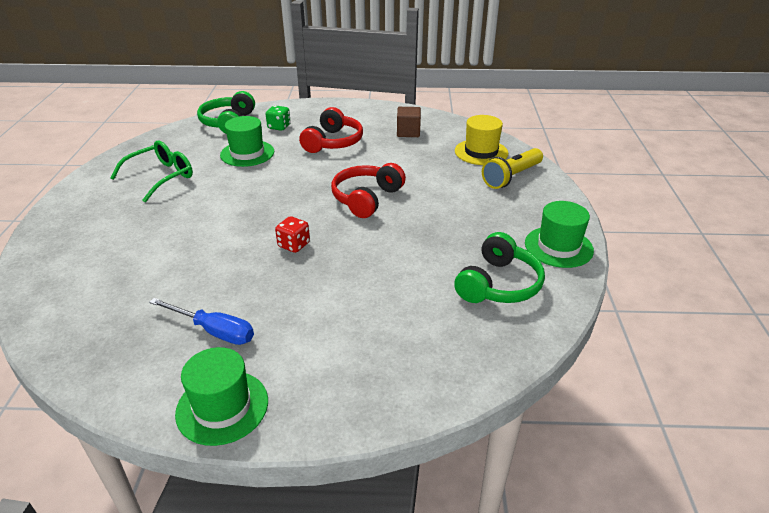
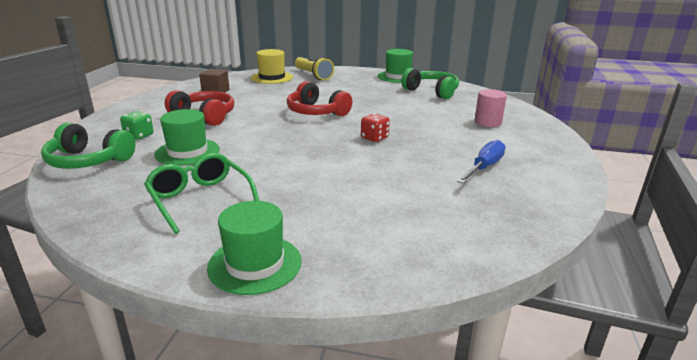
camera: 80 degrees left, 10 degrees down
green hat [175,347,268,446] -> green hat moved to [207,201,302,295]
none -> pink cylinder [475,89,507,127]

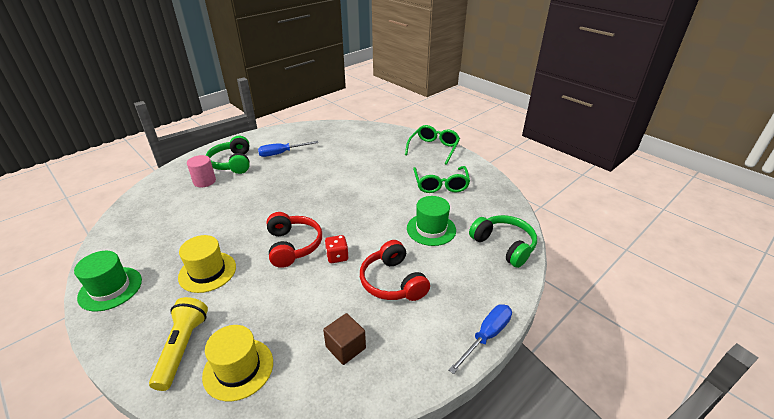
camera: 145 degrees left, 10 degrees up
green dice [120,111,154,140] -> none
green hat [207,201,302,295] -> green glasses [405,125,460,165]
red dice [361,113,390,142] -> red dice moved to [325,235,349,263]
green headphones [401,68,459,99] -> green headphones moved to [206,136,250,174]
none -> yellow hat [178,235,236,293]
none -> blue screwdriver [449,304,512,374]

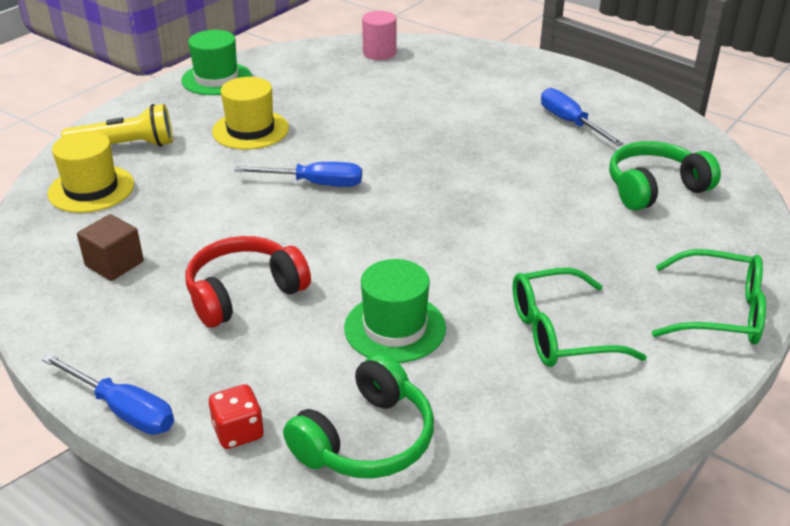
camera: 80 degrees right, 0 degrees up
pink cylinder [187,155,216,187] -> pink cylinder moved to [362,11,397,60]
green headphones [206,136,250,174] -> green headphones moved to [609,141,721,211]
red headphones [266,212,322,268] -> blue screwdriver [234,162,362,187]
red dice [325,235,349,263] -> red dice moved to [209,384,264,449]

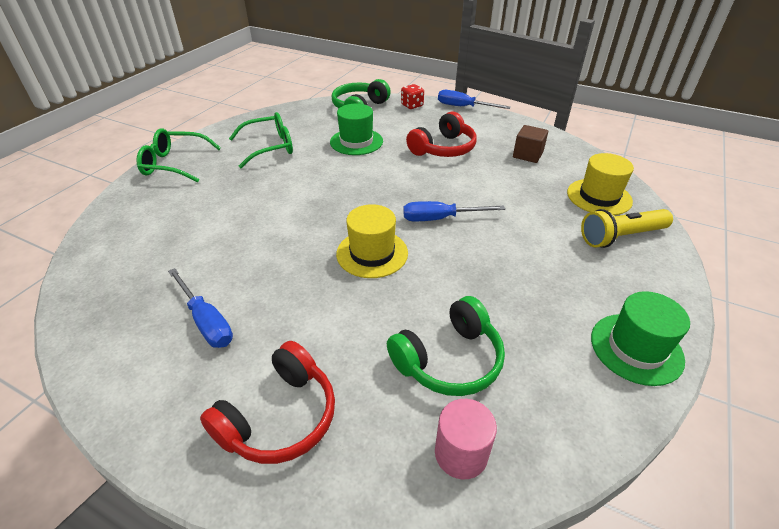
camera: 170 degrees right, 5 degrees up
yellow hat [212,77,289,150] -> yellow hat moved to [336,204,408,278]
green headphones [609,141,721,211] -> green headphones moved to [387,296,505,396]
none -> red headphones [200,341,335,464]

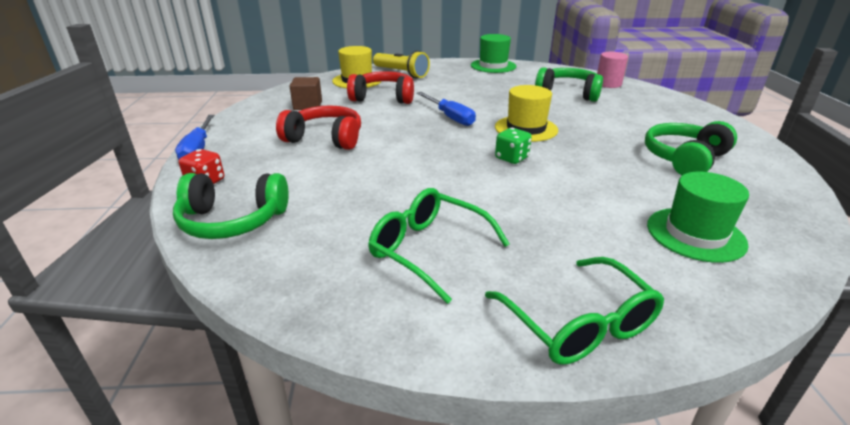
camera: 120 degrees left, 10 degrees down
blue screwdriver [168,268,233,348] -> green headphones [645,121,737,175]
red headphones [200,341,335,464] -> red headphones moved to [347,71,414,104]
green hat [330,104,383,155] -> green hat moved to [647,172,749,263]
none -> green dice [495,128,532,164]

